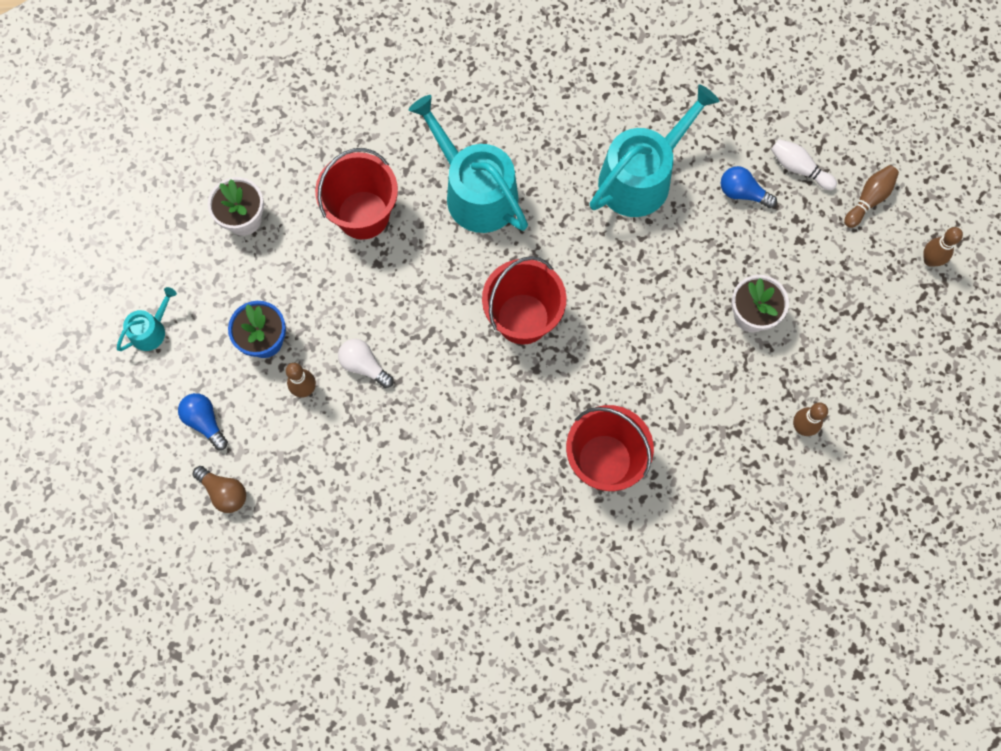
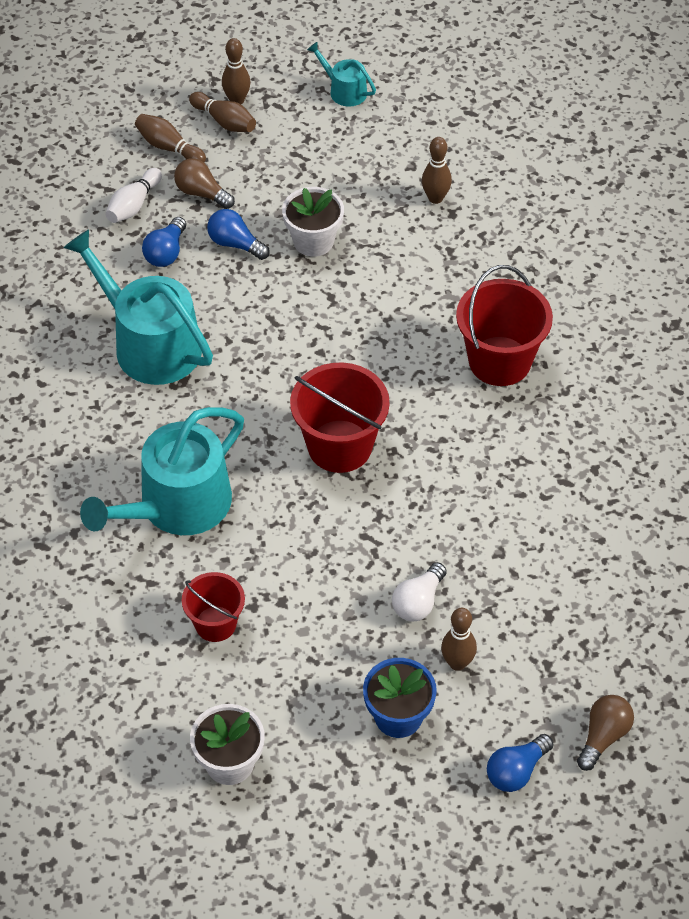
camera: 95 degrees left, 20 degrees down
turquoise watering can [117,287,177,351] -> turquoise watering can moved to [307,42,376,107]
red bucket [315,148,398,240] -> red bucket [182,572,245,642], size x0.61
none -> brown light bulb [174,158,235,209]
none -> brown bowling pin [189,92,256,132]
none -> blue light bulb [207,209,270,260]

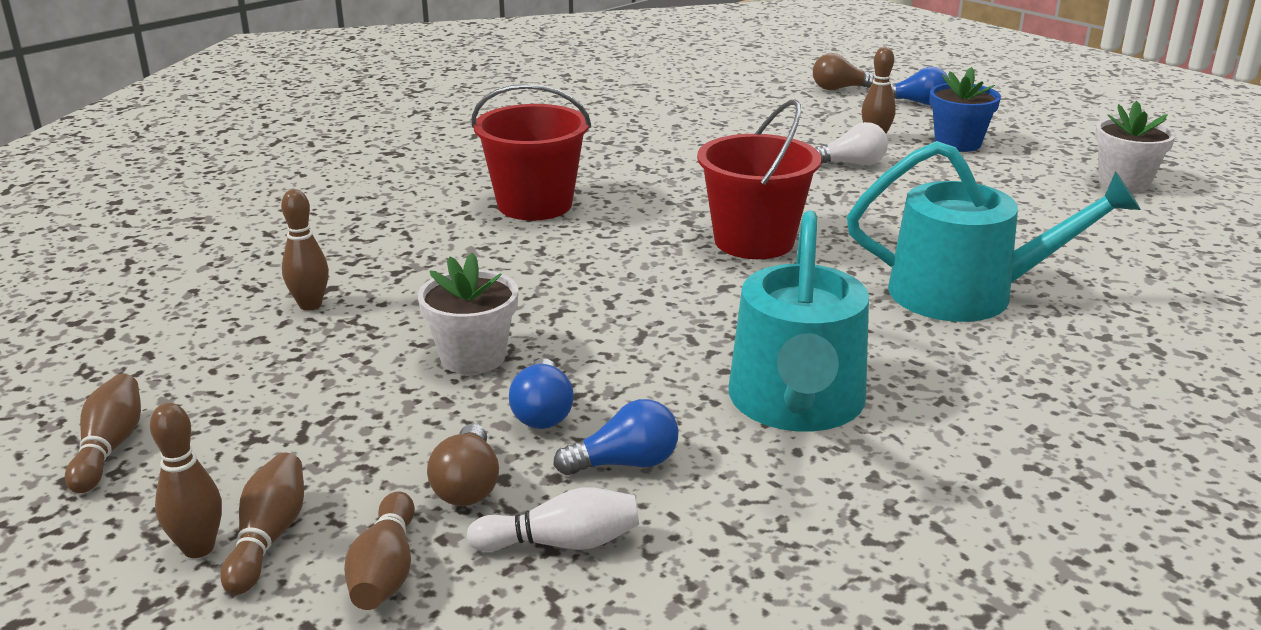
camera: 125 degrees left, 25 degrees down
red bucket [182,572,245,642] -> none
turquoise watering can [307,42,376,107] -> brown bowling pin [65,374,141,493]

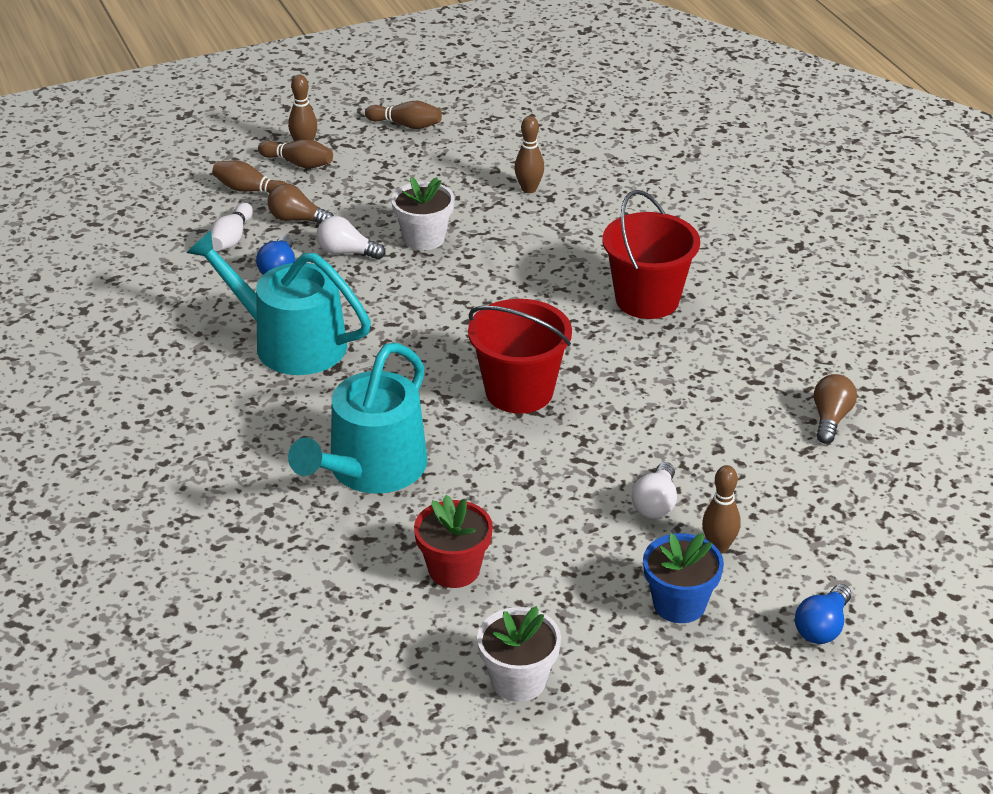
camera: 110 degrees right, 10 degrees up
blue light bulb [509,358,574,429] -> white light bulb [317,216,385,260]
brown light bulb [813,53,875,90] -> brown light bulb moved to [814,374,857,444]
none -> red flower pot [414,495,493,588]

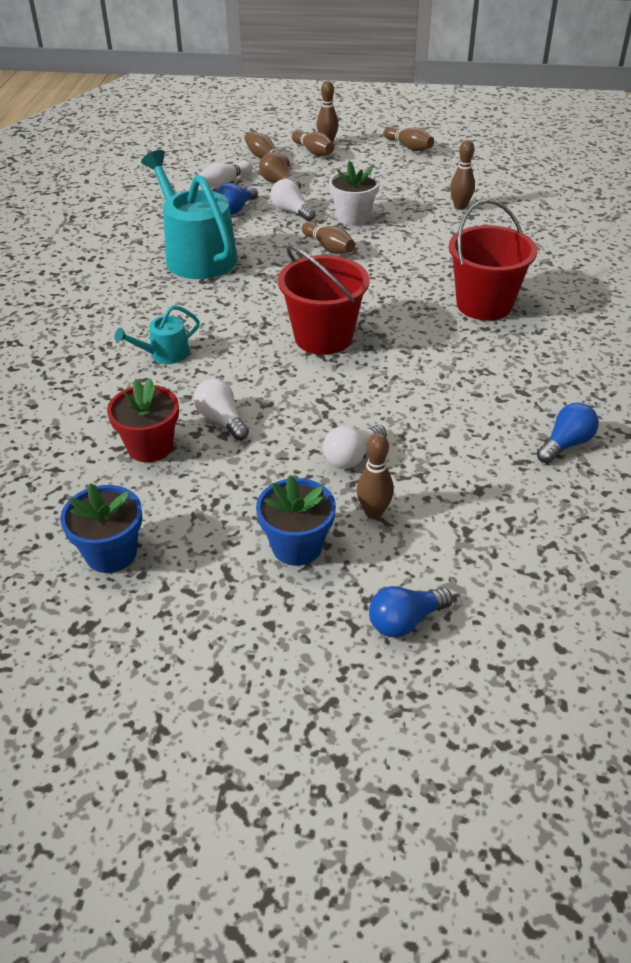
camera: 30 degrees right, 5 degrees up
turquoise watering can [288,343,427,493] -> turquoise watering can [114,305,200,364], size x0.48
white flower pot [477,606,561,702] -> blue flower pot [60,483,142,573]
brown light bulb [814,374,857,444] -> blue light bulb [537,403,599,463]
none -> white light bulb [194,379,249,440]
none -> brown bowling pin [302,222,355,254]

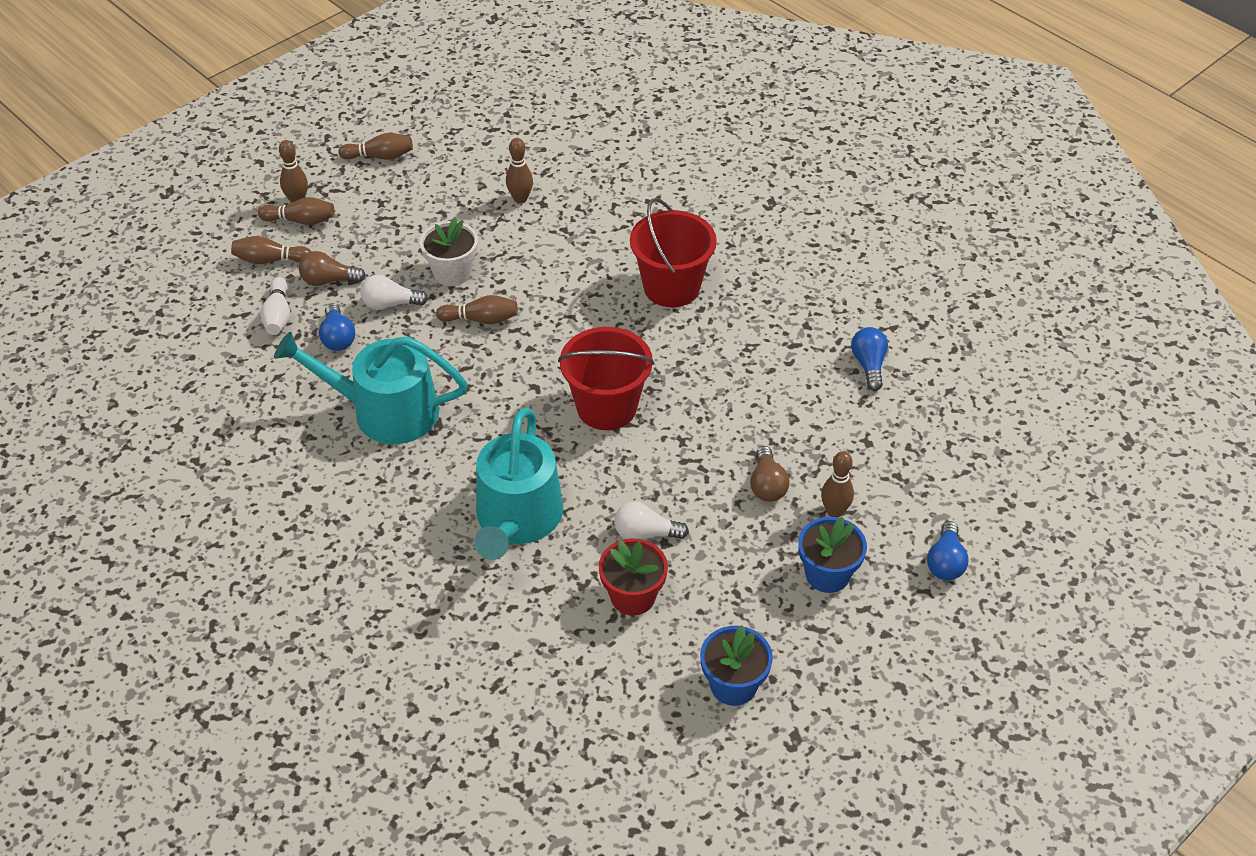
camera: 50 degrees left, 5 degrees up
turquoise watering can [114,305,200,364] -> turquoise watering can [474,408,563,560], size x2.10
white light bulb [323,425,387,469] -> brown light bulb [750,446,790,502]

